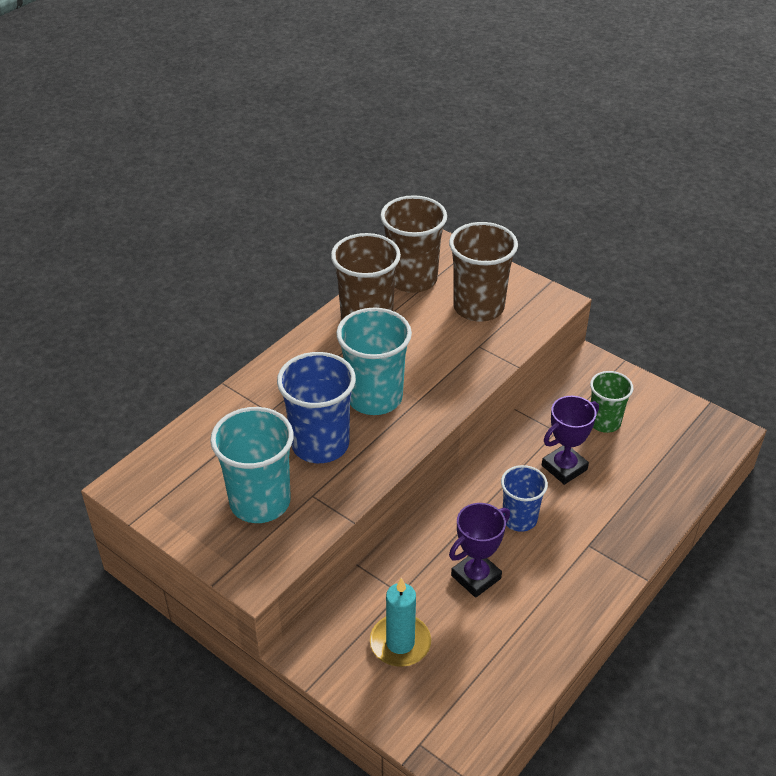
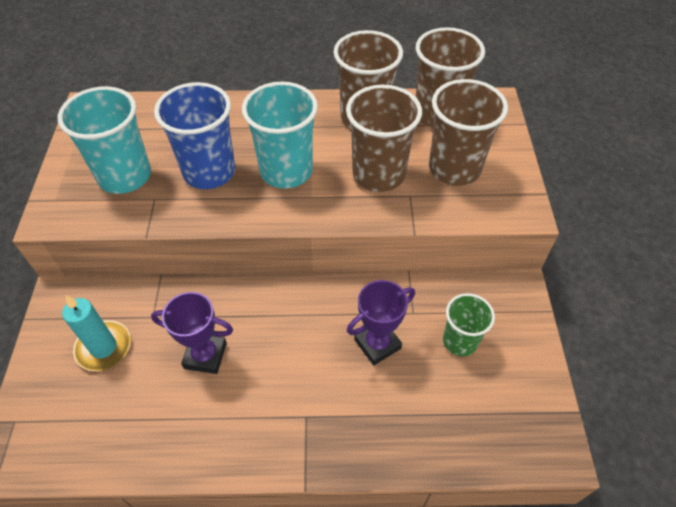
camera: 50 degrees right, 10 degrees up
blue cup [501,465,548,532] -> none
purple trophy [542,396,599,485] -> purple trophy turned 45 degrees counterclockwise [347,280,415,365]
none -> brown cup [346,85,422,192]

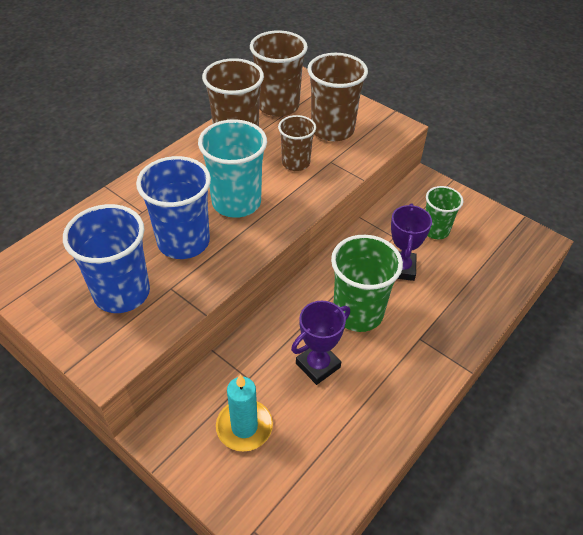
camera: 50 degrees left, 5 degrees down
turquoise cup [58,86,151,194] -> blue cup [63,204,150,313]
brown cup [346,85,422,192] -> brown cup [278,115,316,171], size x0.61
none -> green cup [331,235,403,332]

